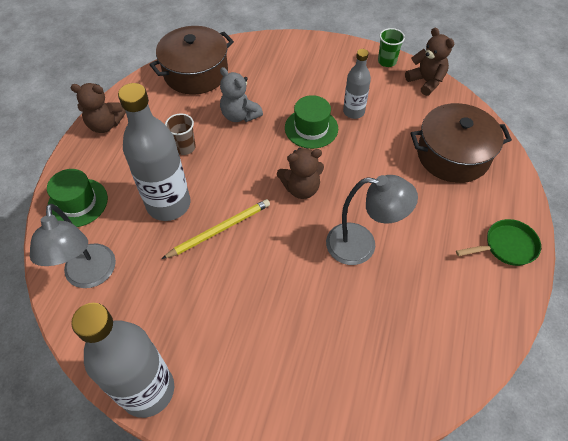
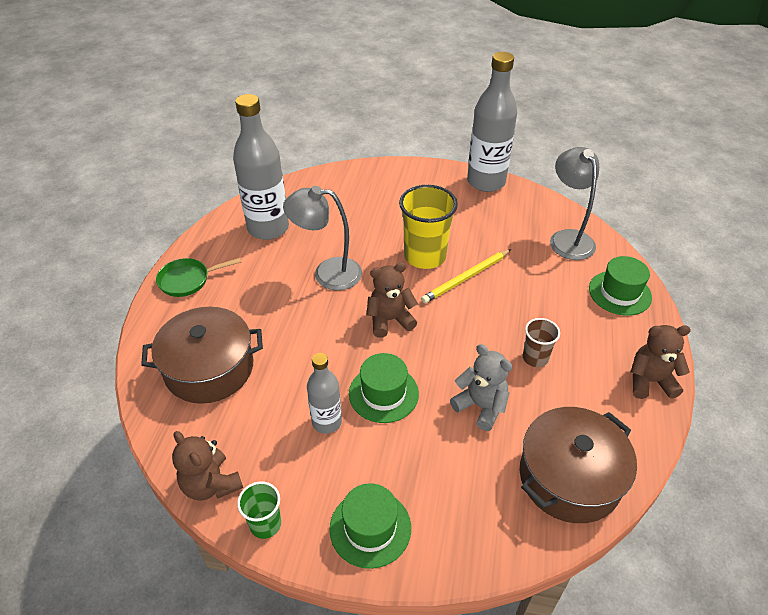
camera: 175 degrees right, 10 degrees down
grey bottle [118,83,190,221] -> grey bottle moved to [233,94,289,240]
none -> green hat [330,483,411,569]
none -> yellow cup [399,185,458,269]

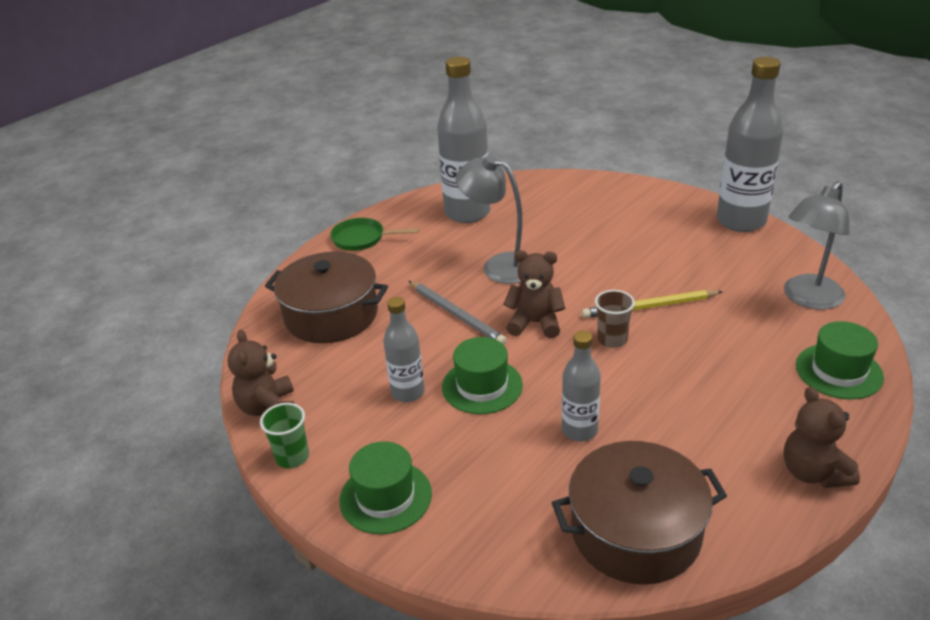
camera: 30 degrees right, 10 degrees down
yellow cup [399,185,458,269] -> none
grey teddy bear [450,344,513,431] -> grey bottle [562,330,601,442]
brown cup [523,318,560,367] -> brown cup moved to [595,290,635,348]
grey lamp [550,147,599,260] -> grey lamp turned 150 degrees counterclockwise [784,181,849,310]
brown teddy bear [631,325,691,399] -> brown teddy bear turned 135 degrees counterclockwise [784,387,860,488]
none -> grey pencil [409,281,507,345]

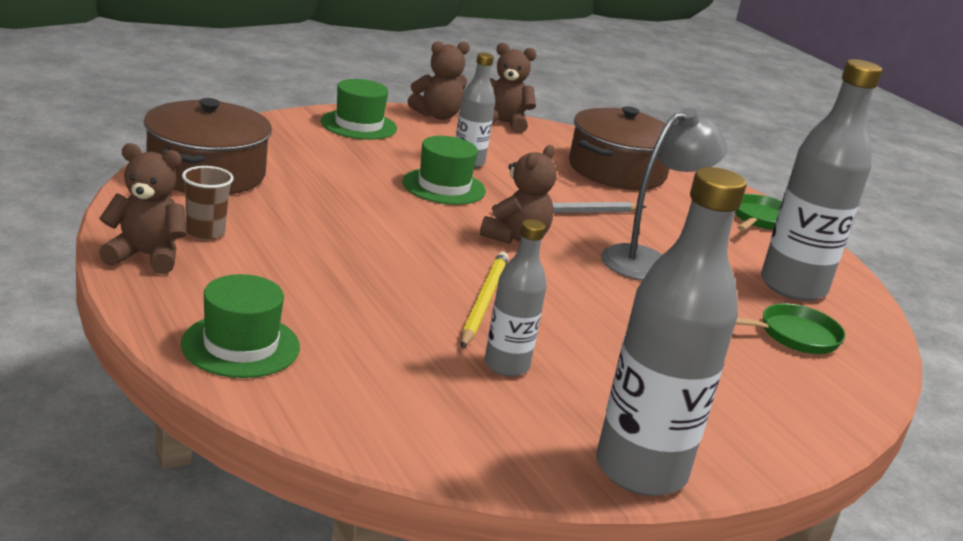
camera: 105 degrees right, 10 degrees down
green cup [260,403,309,468] -> brown teddy bear [407,41,470,120]
grey bottle [562,330,601,442] -> grey bottle moved to [484,219,547,377]
brown cup [595,290,635,348] -> brown cup moved to [182,166,234,240]
grey lamp [784,181,849,310] -> none
none -> green pan [736,303,846,354]

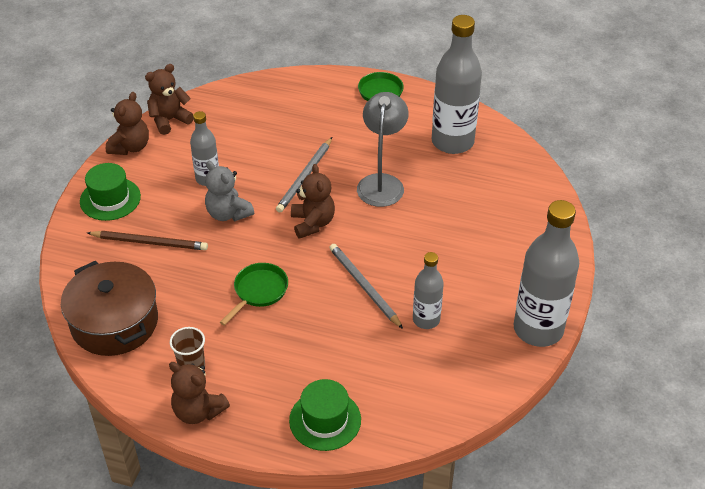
camera: 40 degrees left, 20 degrees up
brown teddy bear [99,143,186,274] -> brown teddy bear turned 105 degrees counterclockwise [169,362,230,424]
green hat [403,136,486,205] -> grey teddy bear [205,161,254,221]
yellow pencil [461,252,509,348] -> grey pencil [329,244,403,329]
brown pot [569,106,670,190] -> none
green pan [736,303,846,354] -> green pan moved to [220,263,288,326]
none -> brown pencil [87,231,208,250]

